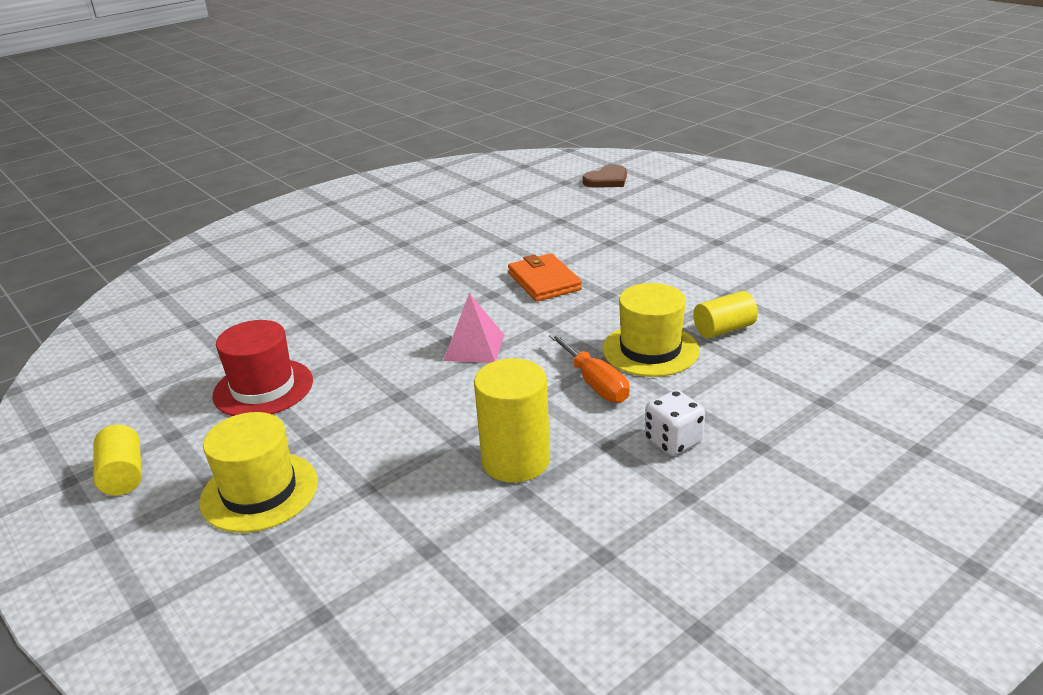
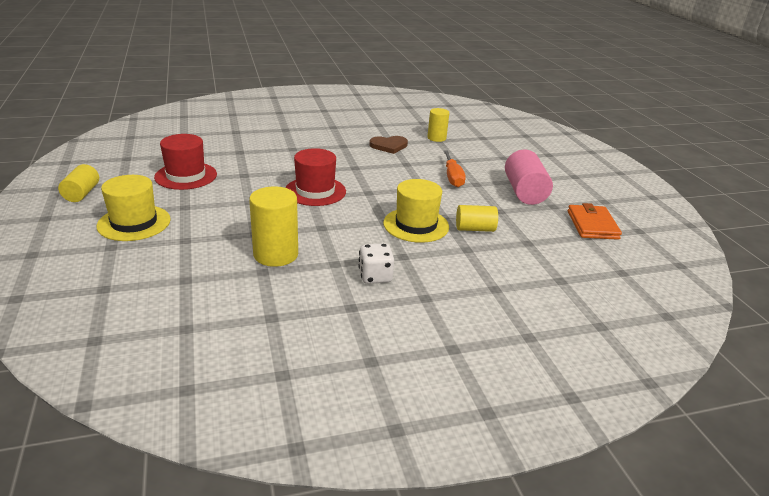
camera: 20 degrees right, 0 degrees up
pink pyramid [443,293,504,363] -> red hat [285,148,346,206]
orange wallet [508,253,582,302] -> orange wallet moved to [568,203,622,240]
orange screwdriver [549,333,629,403] -> orange screwdriver moved to [444,150,466,187]
brown heart [582,165,627,188] -> brown heart moved to [369,136,408,154]
none -> yellow cylinder [427,108,449,142]
none -> pink cylinder [505,149,553,205]

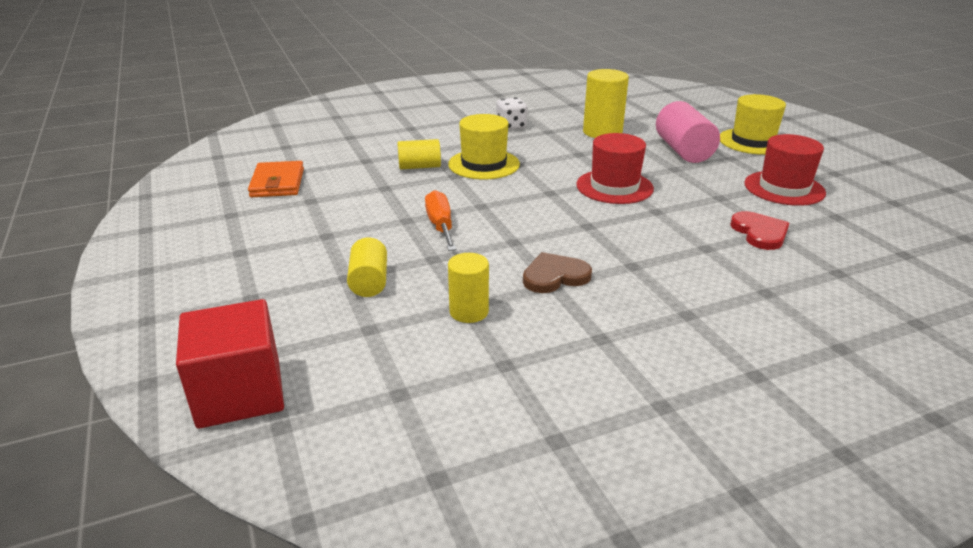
camera: 175 degrees right, 0 degrees up
yellow cylinder [58,164,99,202] -> yellow cylinder moved to [347,237,387,297]
pink cylinder [505,149,553,205] -> pink cylinder moved to [656,101,720,163]
none -> red cube [176,299,284,429]
none -> red heart [730,211,789,250]

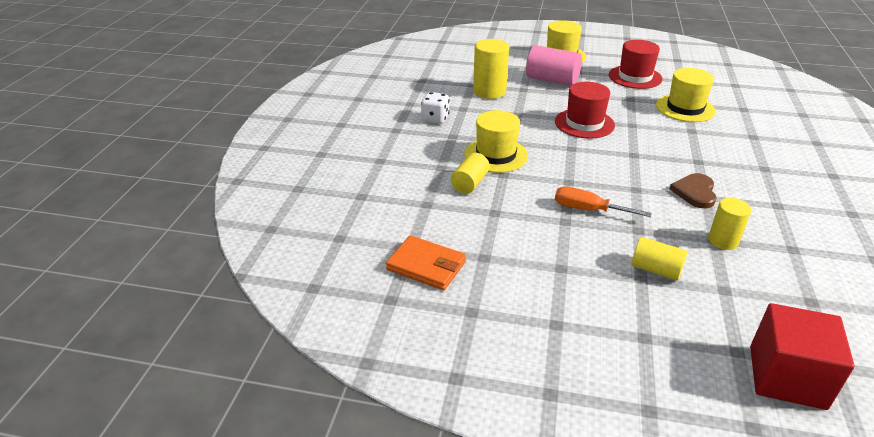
camera: 55 degrees left, 5 degrees up
red heart [730,211,789,250] -> yellow hat [656,68,716,122]

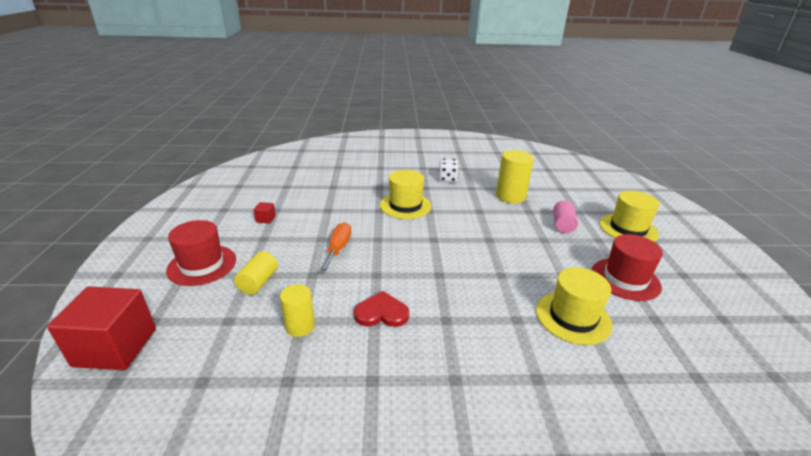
camera: 75 degrees right, 5 degrees down
orange wallet [386,236,466,290] -> none
yellow cylinder [451,153,490,194] -> none
pink cylinder [526,45,582,86] -> pink cylinder [553,200,578,234], size x0.63
red hat [555,82,615,139] -> red hat moved to [166,220,236,286]
brown heart [670,173,717,208] -> red heart [354,291,409,327]
none -> red cube [253,202,276,224]

